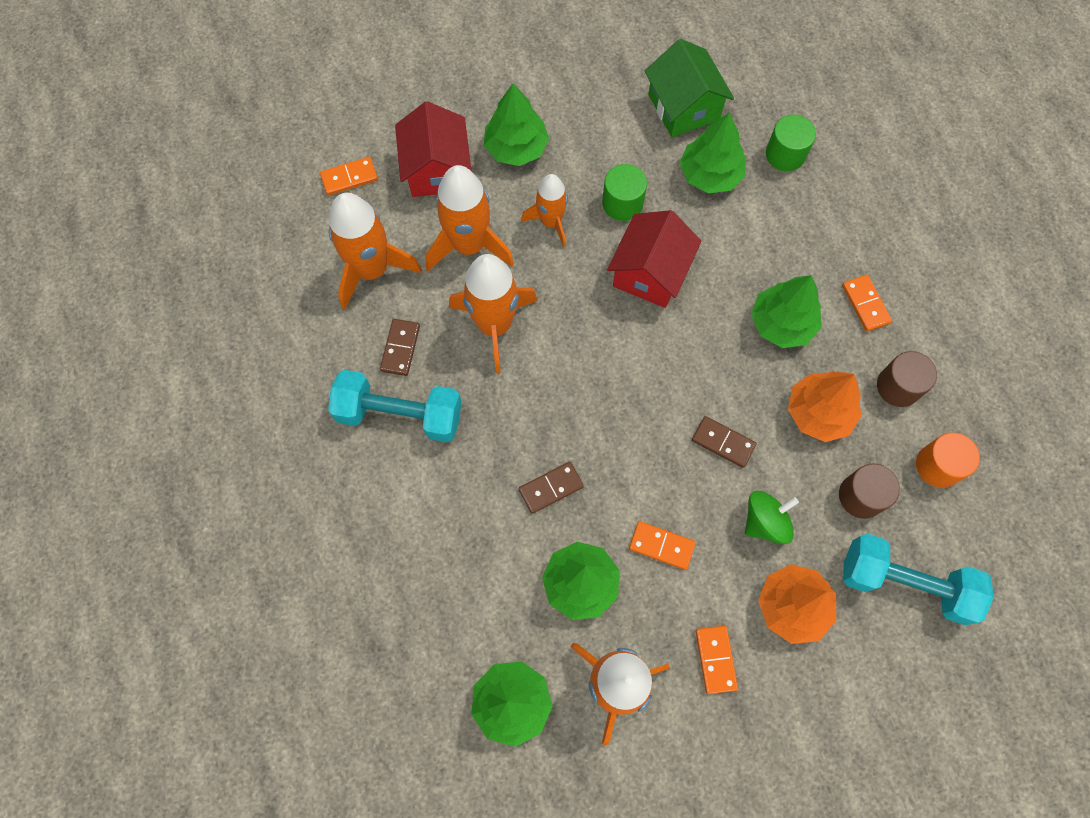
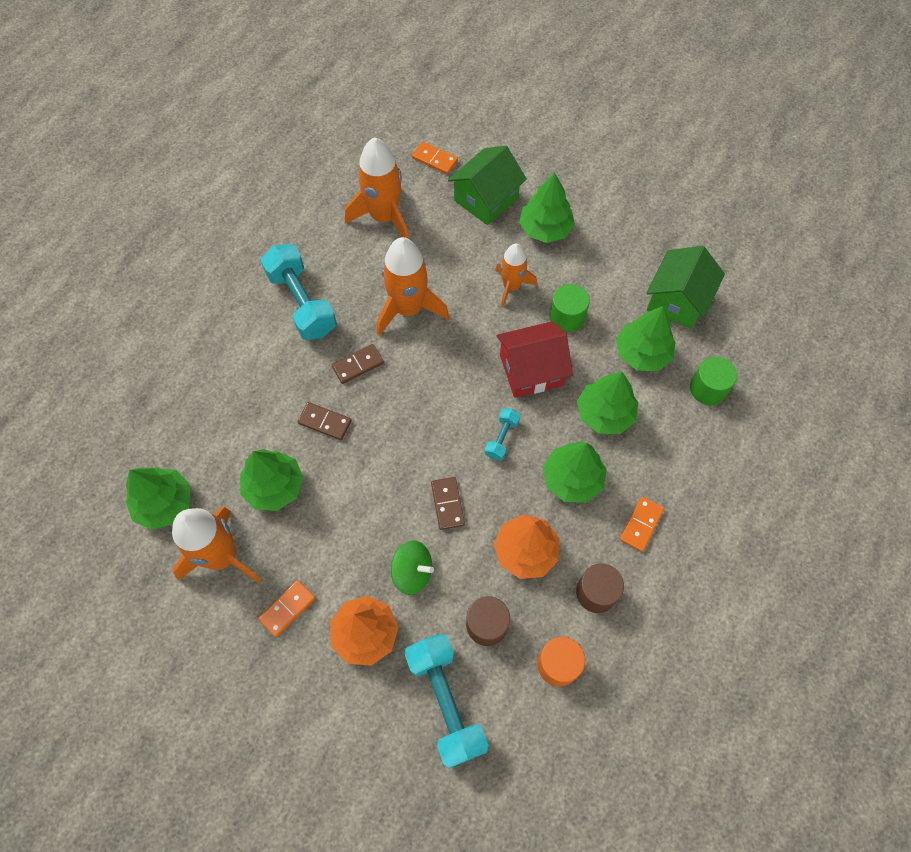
camera: 50 degrees right, 5 degrees down
brown domino [380,319,420,376] -> brown domino moved to [332,344,384,384]
red house [395,101,471,197] -> green house [448,145,527,225]
orange rocket [426,165,514,272] -> none
orange domino [629,521,696,570] -> none
none -> turquoise dumbbell [485,408,520,461]
none -> green tree [577,372,638,434]

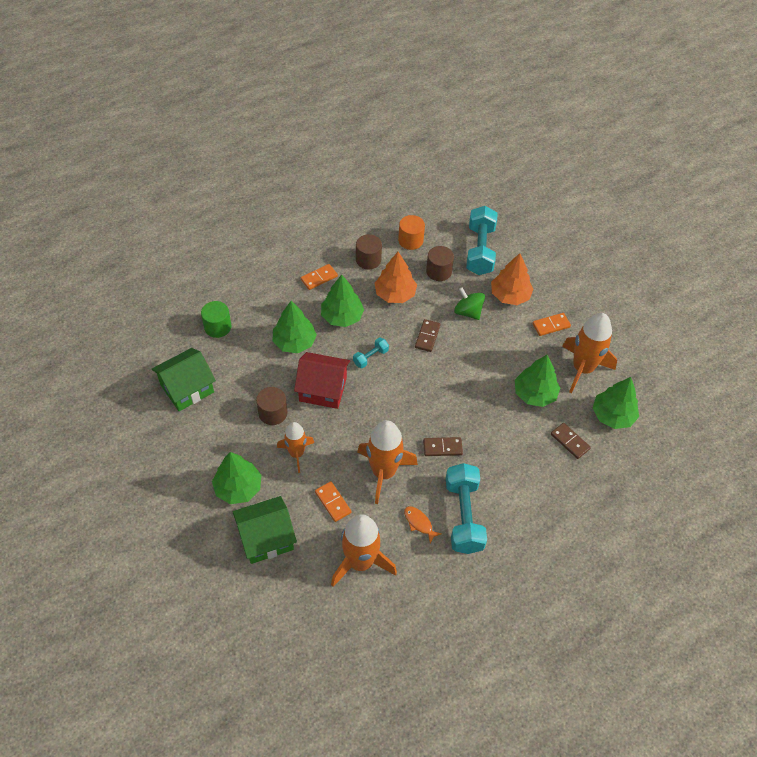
camera: 155 degrees left, 10 degrees down
brown domino [298,402,352,440] -> brown domino moved to [551,423,591,459]
orange domino [412,142,458,174] -> orange domino moved to [315,481,351,522]
green cylinder [549,284,590,332] -> brown cylinder [256,387,287,425]
green tree [616,306,676,371] -> none
none -> orange fish [404,506,442,543]

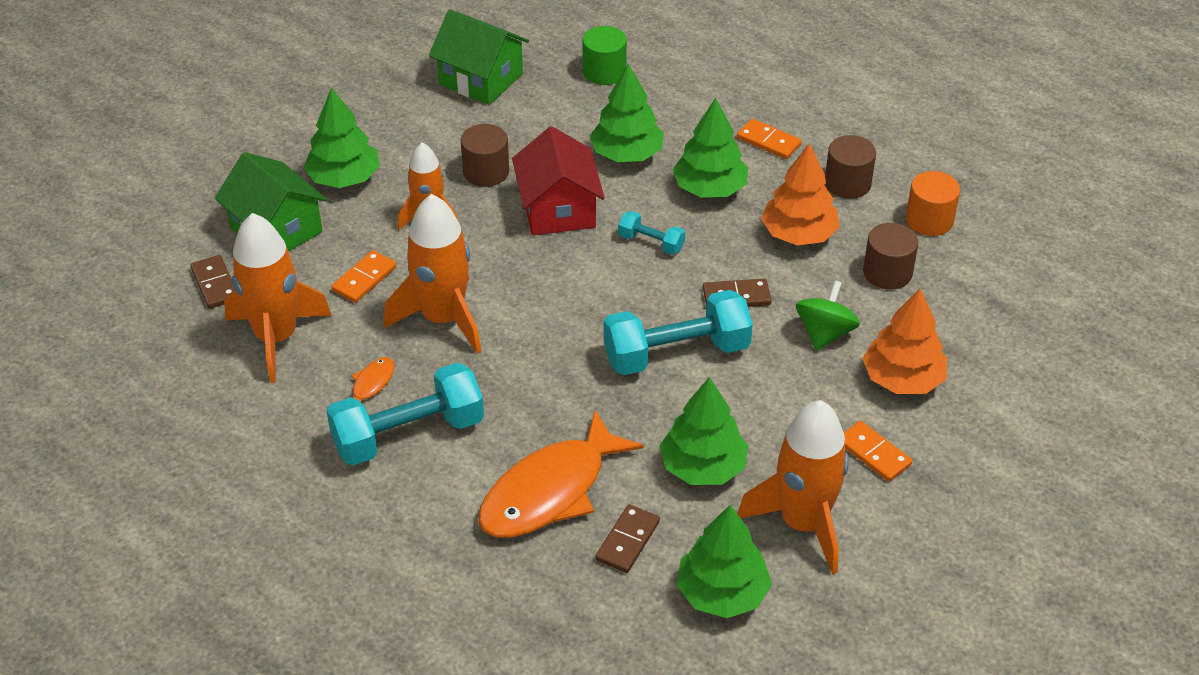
camera: 70 degrees right, 10 degrees down
brown domino [423,437,463,456] -> brown domino moved to [190,255,235,309]
turquoise dumbbell [466,206,498,275] -> turquoise dumbbell moved to [603,290,753,375]
none -> orange fish [478,410,644,538]

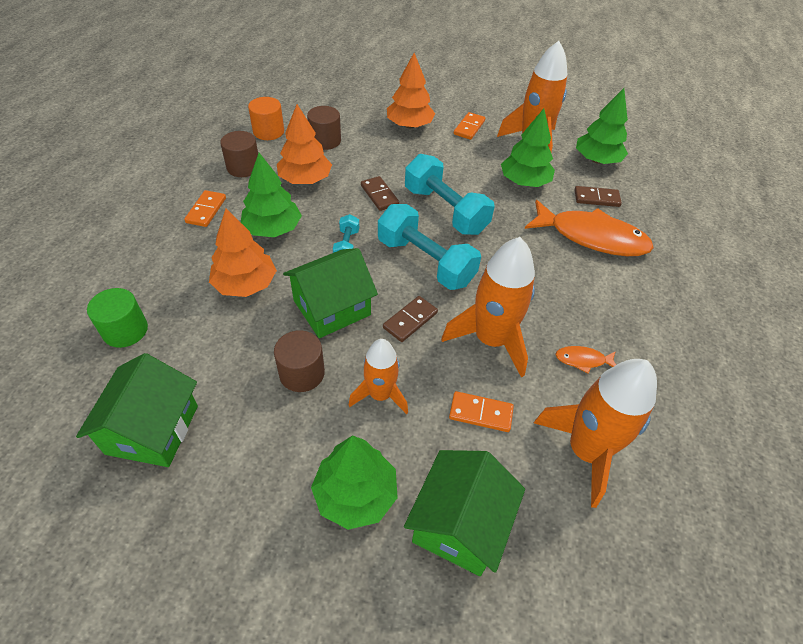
camera: 115 degrees left, 5 degrees up
brown domino [190,255,235,309] -> brown domino moved to [383,296,438,342]
turquoise dumbbell [326,363,484,465] -> turquoise dumbbell moved to [378,204,481,290]
red house [512,126,605,235] -> green house [283,248,378,338]
green tree [590,64,664,162] -> orange tree [209,208,277,297]
green spinning top [796,281,860,350] -> none

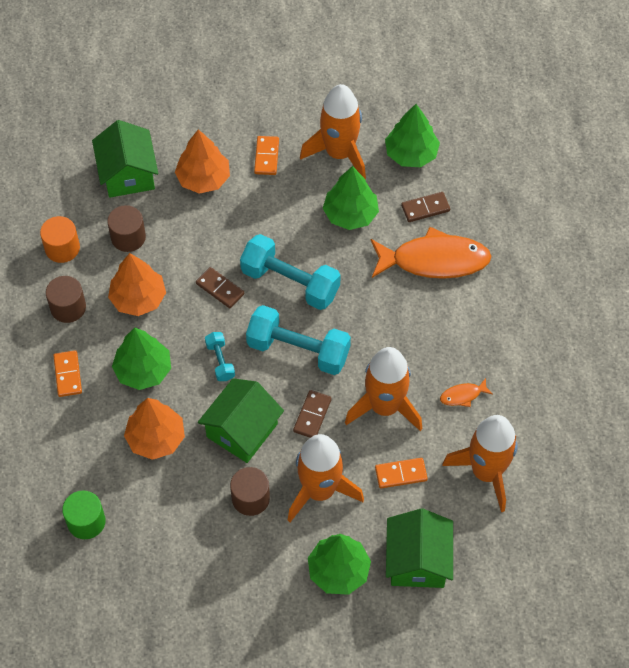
camera: 20 degrees left, 10 degrees up
green house [76,353,198,467] -> green house moved to [92,120,158,198]
orange rocket [349,339,408,414] -> orange rocket [288,434,364,522], size x1.62

